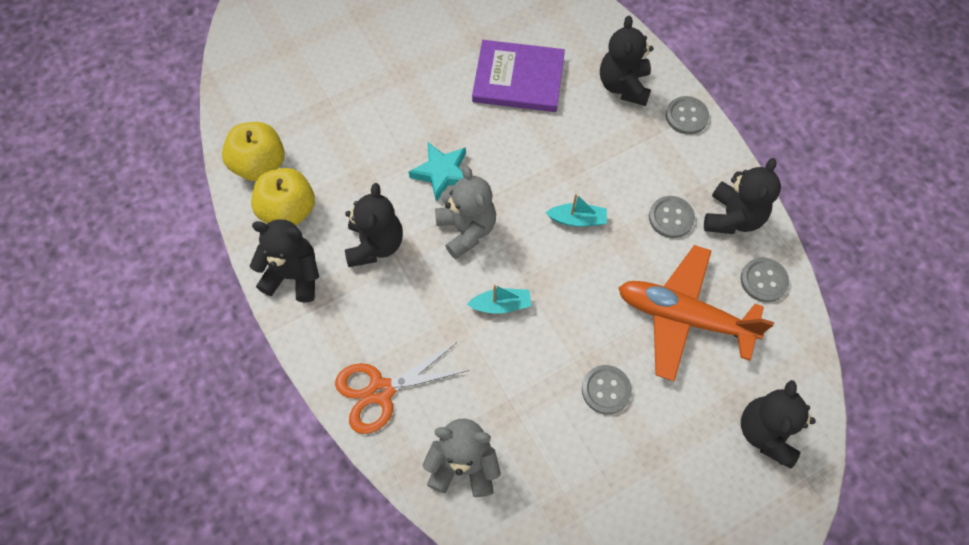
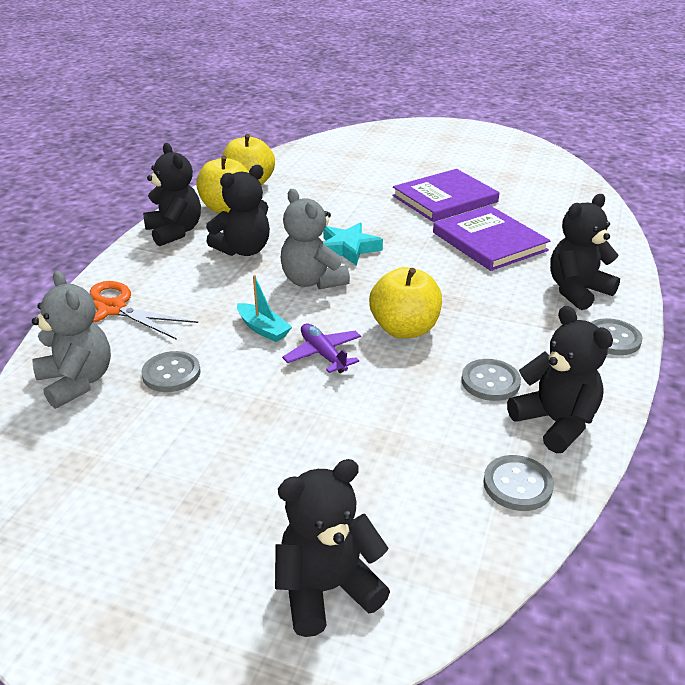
camera: 50 degrees right, 30 degrees down
grey teddy bear [435,165,496,259] -> grey teddy bear turned 120 degrees clockwise [281,189,350,289]
turquoise boat [545,194,607,227] -> yellow apple [369,267,442,338]
grey button [582,365,632,414] -> grey button moved to [141,351,201,392]
orange plane [619,245,774,381] -> none
black teddy bear [704,158,781,234] -> black teddy bear turned 105 degrees counterclockwise [507,306,613,453]
none -> purple plane [282,324,361,373]
none -> purple book [392,169,499,222]

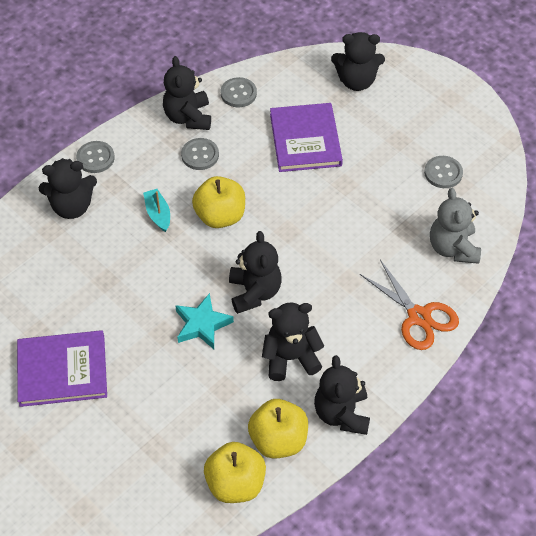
camera: 155 degrees left, 20 degrees up
grey button [141,351,201,392] -> grey button moved to [424,156,463,188]
turquoise boat [237,275,292,342] -> turquoise boat moved to [143,189,170,232]
grey teddy bear [281,189,350,289] -> black teddy bear [229,231,282,314]
purple plane [282,324,361,373] -> none
purple book [433,205,550,271] -> purple book moved to [270,103,343,172]

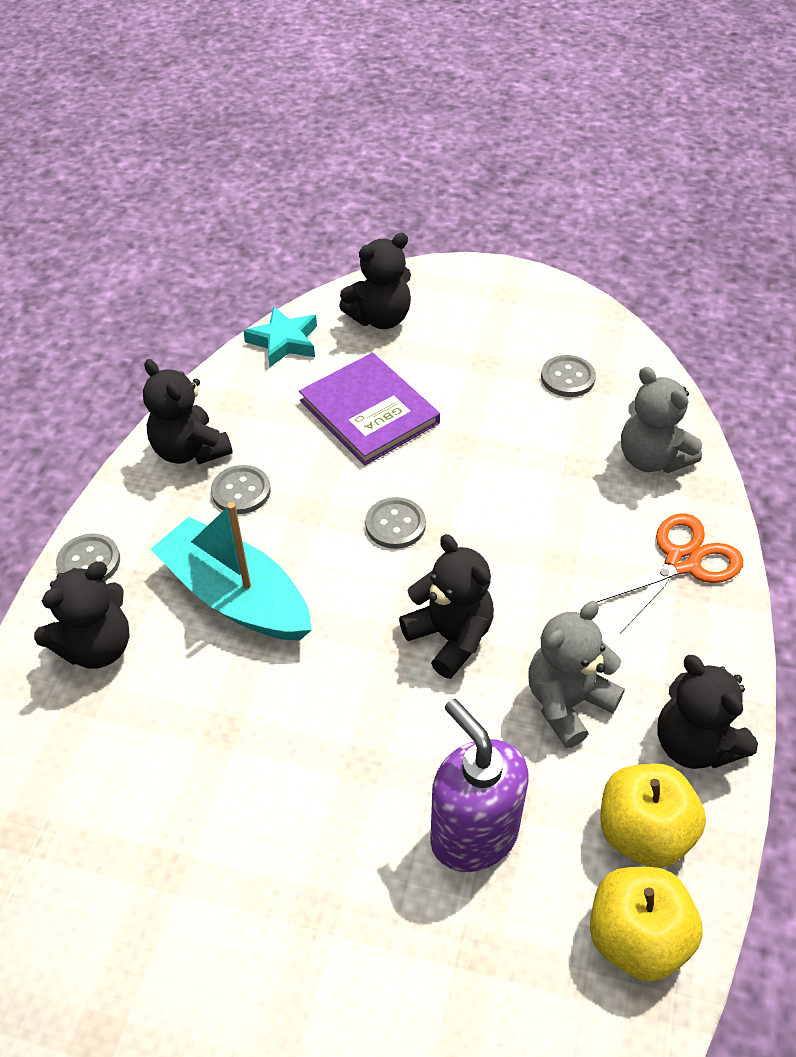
camera: 30 degrees left, 5 degrees down
purple book [17,330,107,407] -> none
turquoise boat [143,189,170,232] -> turquoise boat [151,502,312,641], size x2.22
turquoise star [175,293,234,349] -> turquoise star moved to [243,306,317,367]
yellow apple [192,176,245,228] -> none
grey button [221,77,257,107] -> grey button moved to [365,497,426,549]
black teddy bear [262,303,324,381] -> grey teddy bear [529,601,625,748]
orange scissors [360,260,459,350] -> orange scissors turned 60 degrees counterclockwise [595,513,743,634]
none -> purple soap dispenser [430,699,529,872]

